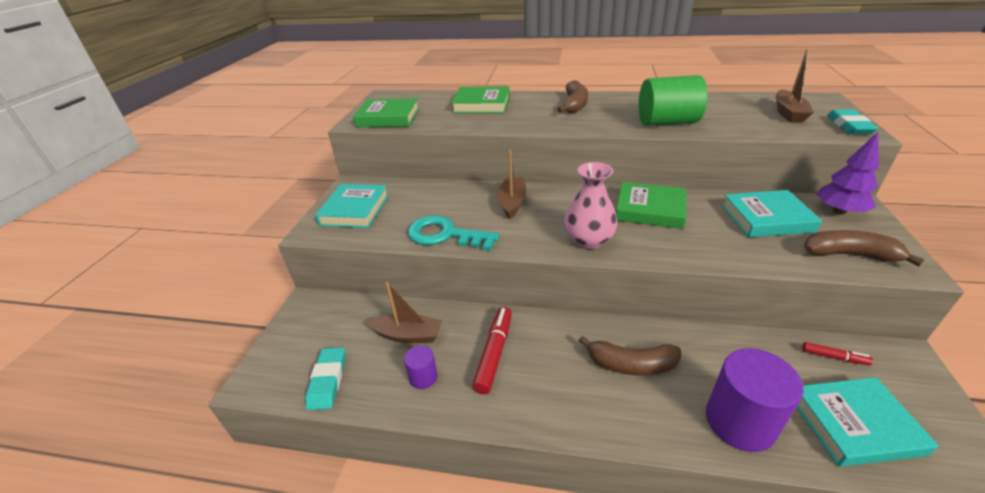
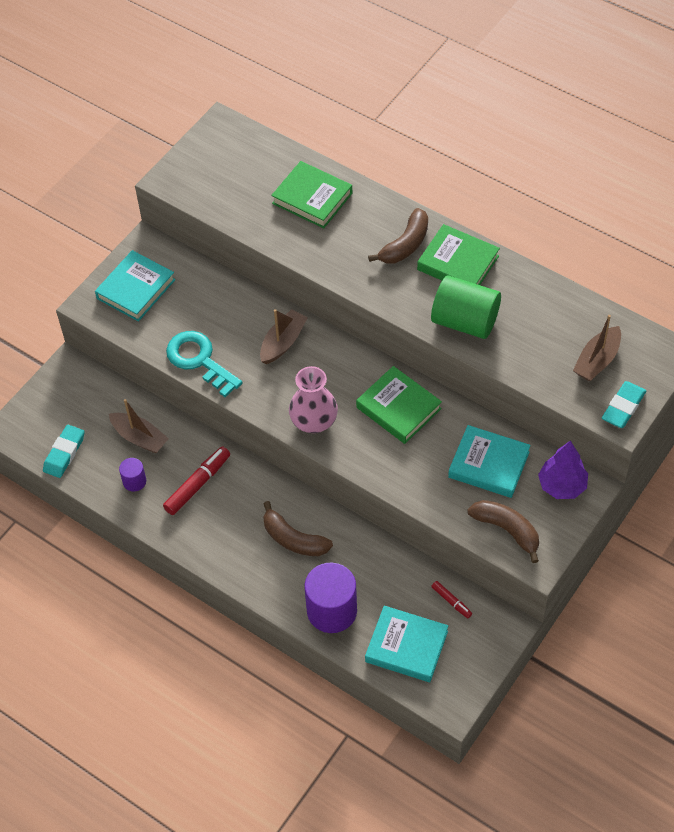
camera: 25 degrees right, 20 degrees up
green book [353,98,419,127] -> green book moved to [417,224,500,285]

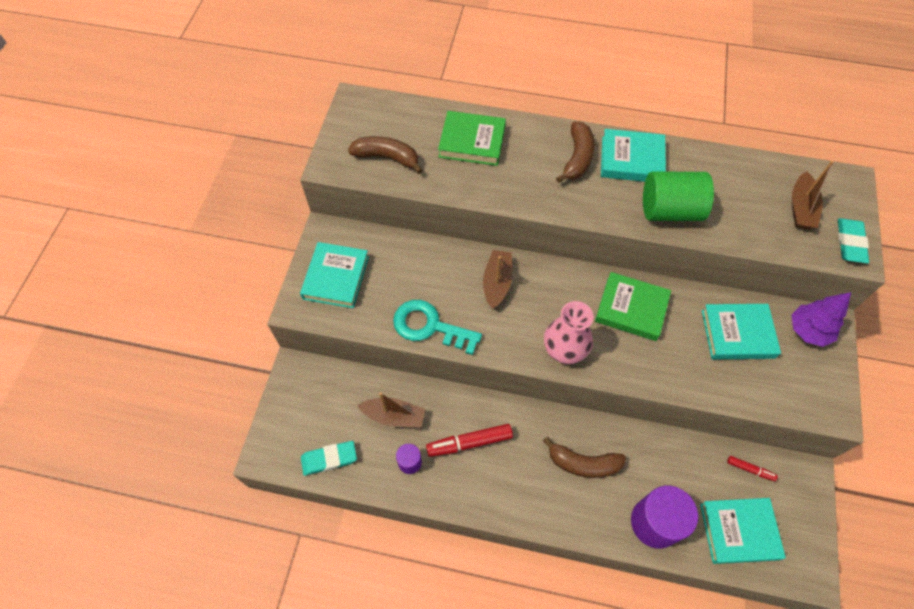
camera: 25 degrees left, 5 degrees up
turquoise eraser [43,425,85,478] -> turquoise eraser turned 75 degrees clockwise [301,441,357,476]
red marker [163,446,230,515] -> red marker turned 120 degrees counterclockwise [426,424,513,457]
green book [417,224,500,285] -> turquoise book [601,129,666,182]
brown banana [467,500,539,563] -> brown banana moved to [348,136,423,174]

